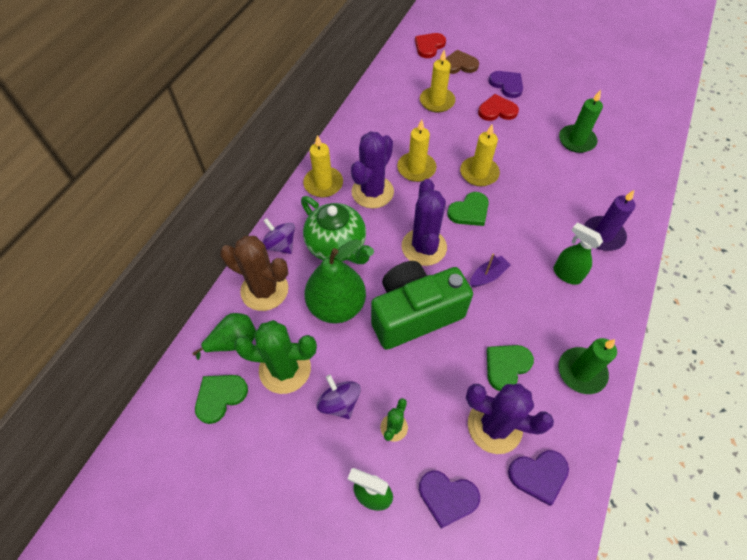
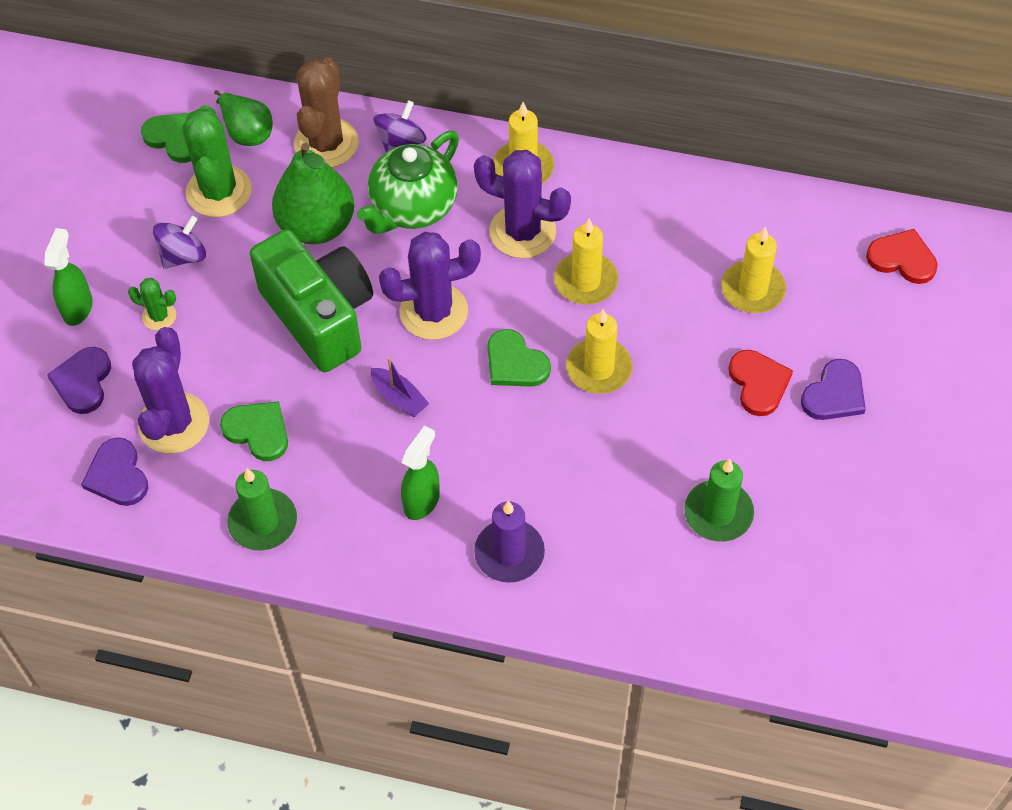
camera: 80 degrees right, 0 degrees up
brown heart [445,50,479,74] -> none

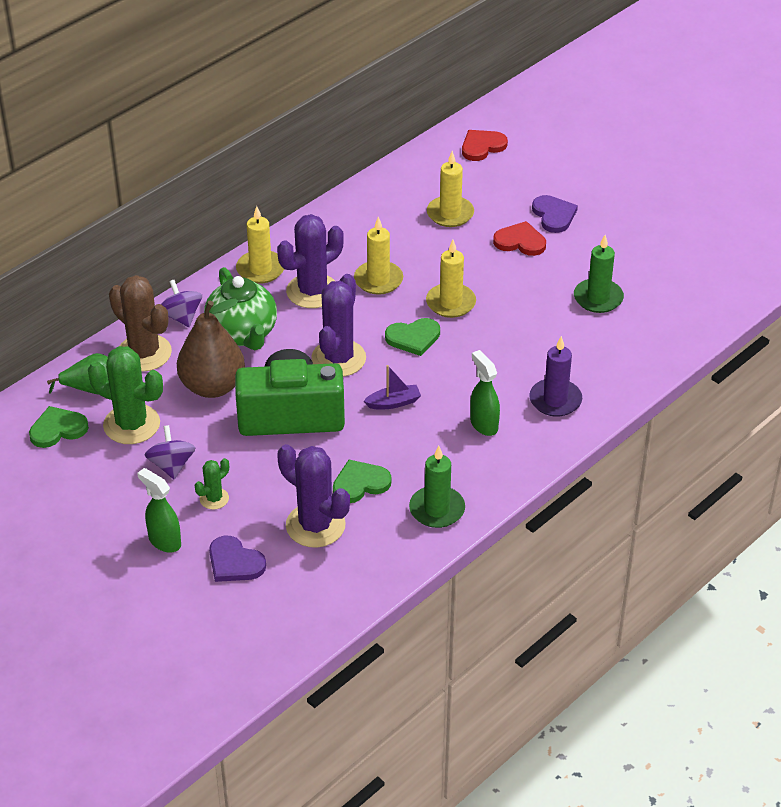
camera: 60 degrees left, 15 degrees down
purple heart [81,437,148,506] -> none
green pear [272,143,354,244] -> brown pear [177,299,245,398]

